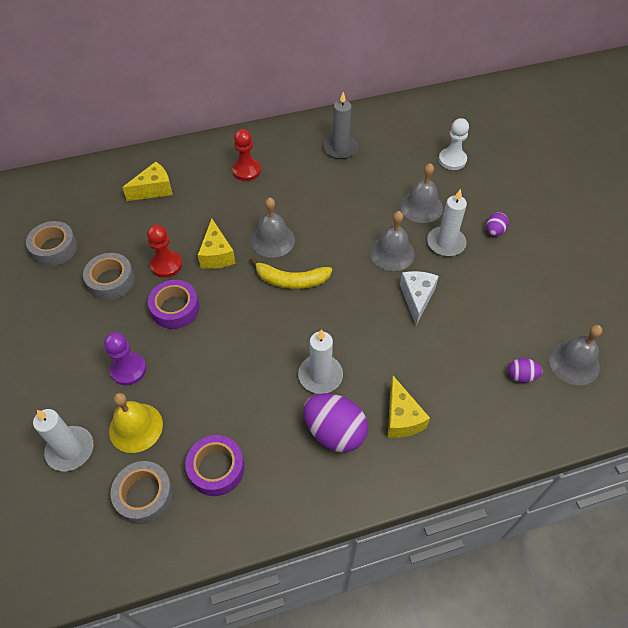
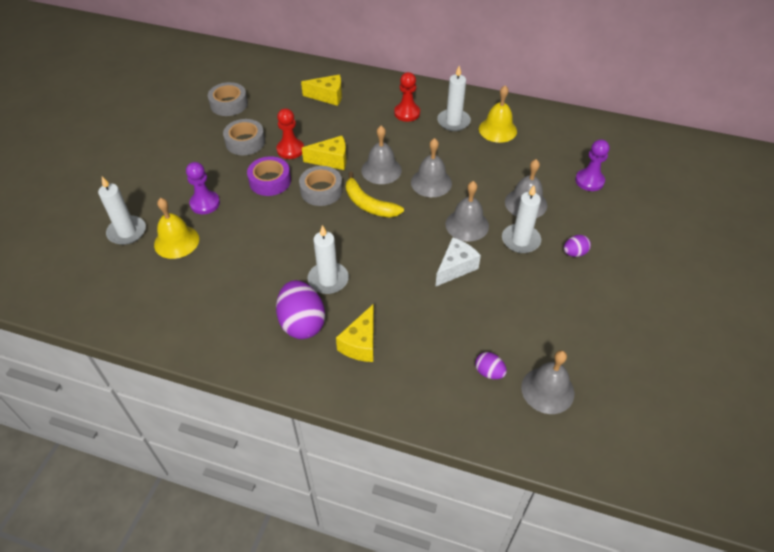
camera: 35 degrees right, 5 degrees down
grey tape [110,461,173,525] -> grey tape moved to [299,166,343,206]
purple tape [185,435,245,496] -> none
yellow cheese [198,219,235,269] -> yellow cheese turned 120 degrees counterclockwise [302,136,347,170]
grey candle [323,92,358,159] -> yellow bell [479,85,517,143]
white pawn [438,118,469,170] -> purple pawn [575,139,610,191]
none -> grey bell [411,138,452,197]
none -> white candle [437,66,471,131]

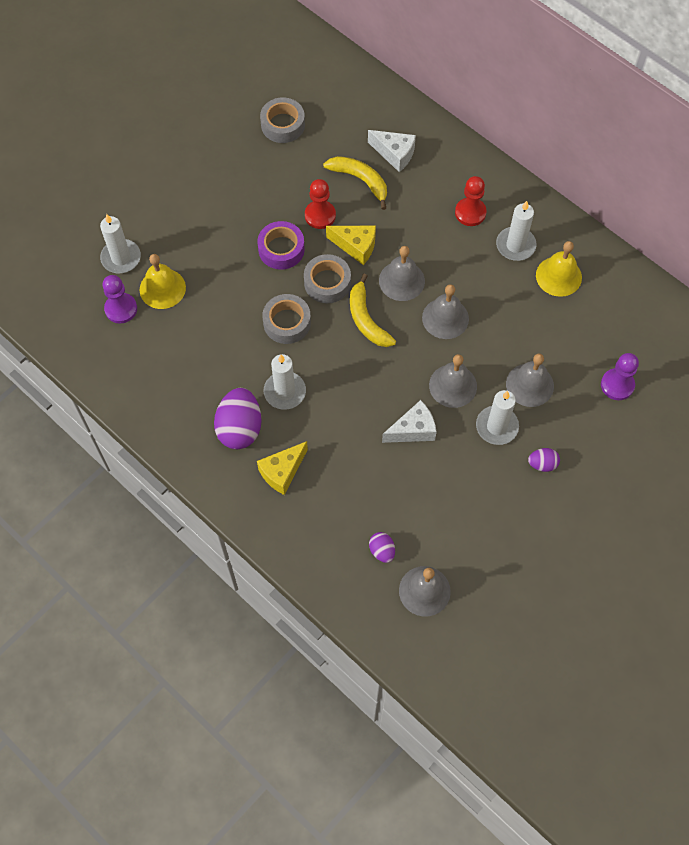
camera: 25 degrees right, 15 degrees up
purple pawn [186,162,220,214] -> purple pawn moved to [103,275,137,324]
grey tape [223,119,265,155] -> grey tape moved to [262,294,311,344]
yellow cheese [301,75,342,106] -> white cheese [368,130,416,172]
none -> yellow banana [323,156,387,210]

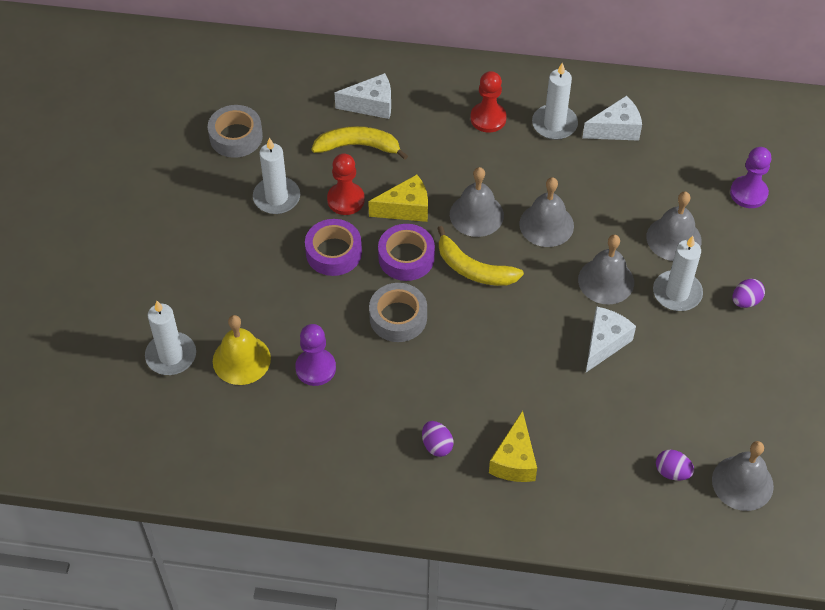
camera: 35 degrees left, 10 degrees down
purple pawn [103,275,137,324] -> purple pawn moved to [295,324,336,386]
purple egg [214,388,262,449] -> purple egg [422,421,454,457], size x0.50
white candle [264,354,306,410] -> white candle moved to [253,138,300,214]
grey tape [304,254,351,303] -> purple tape [378,224,435,281]
yellow bell [536,241,582,297] -> white cheese [582,96,642,141]

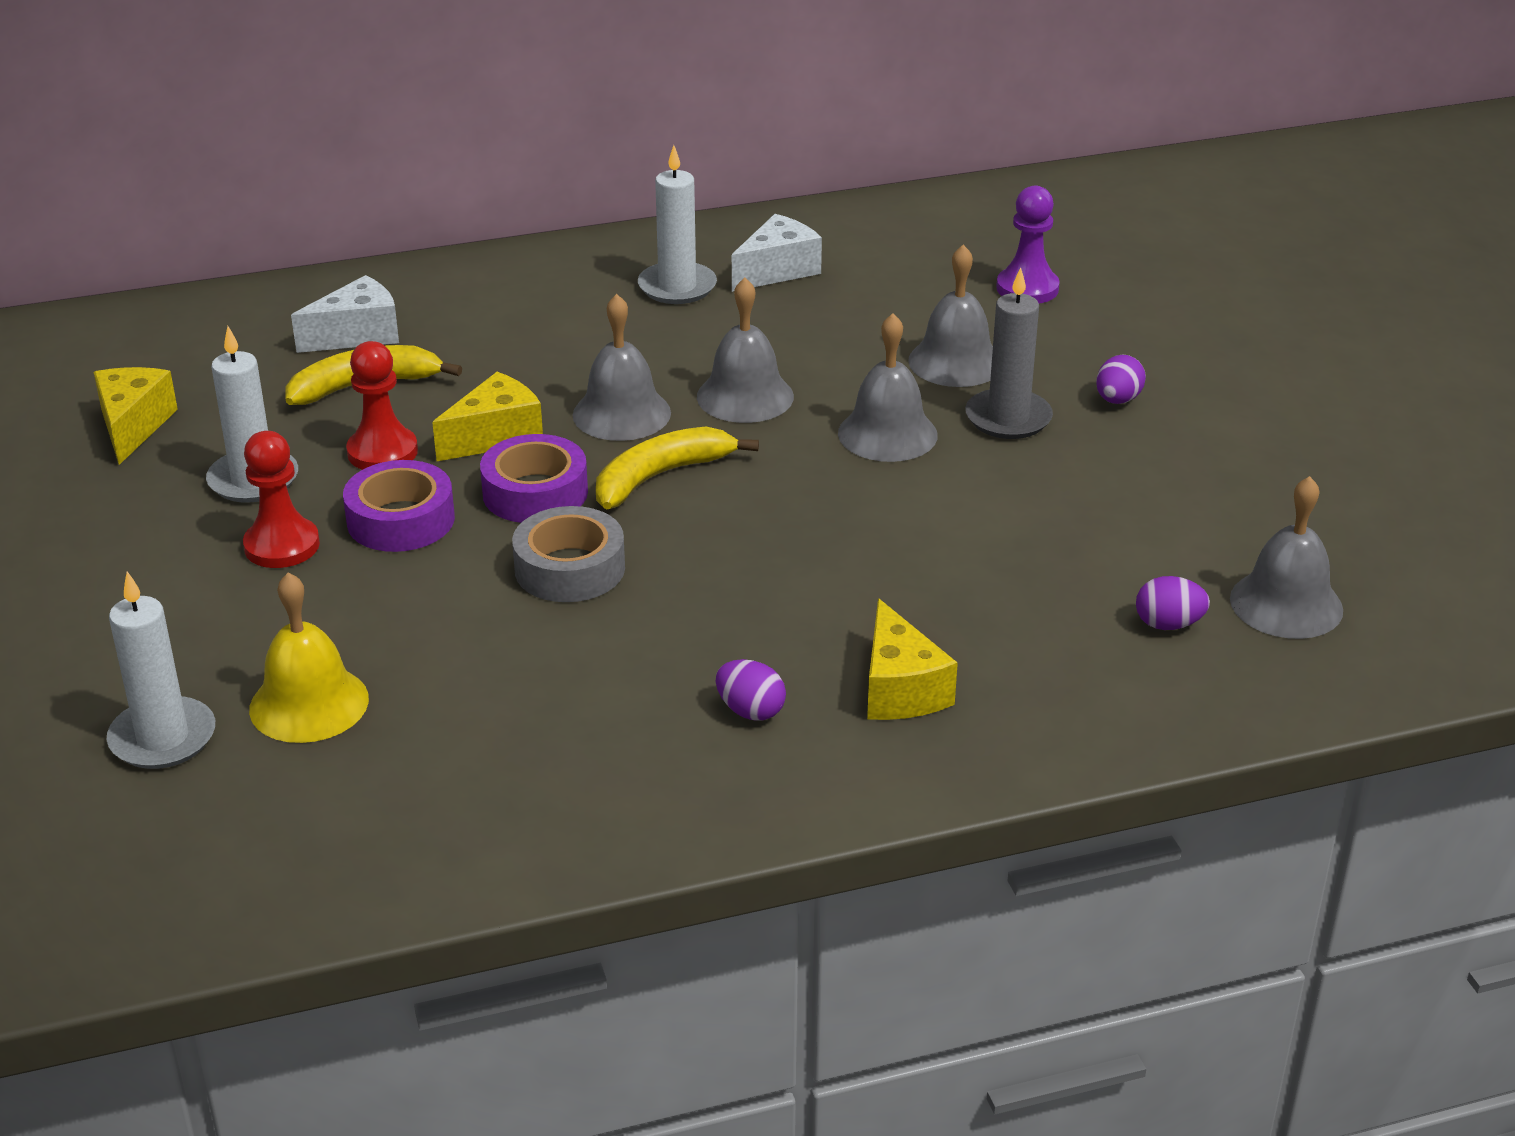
camera: 25 degrees left, 20 degrees down
grey tape [208,105,263,158] -> yellow cheese [94,367,178,465]
purple pawn [295,324,336,386] -> none
yellow banana [437,226,524,286] -> yellow banana turned 135 degrees clockwise [596,427,759,509]
red pawn [470,71,507,133] -> red pawn moved to [243,431,320,568]
white cheese [586,306,636,372] -> none
white candle [653,236,703,311] -> grey candle [965,268,1053,439]

